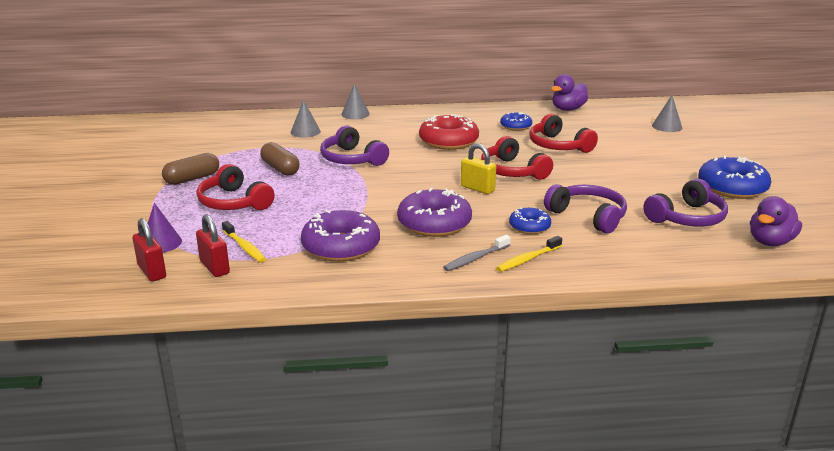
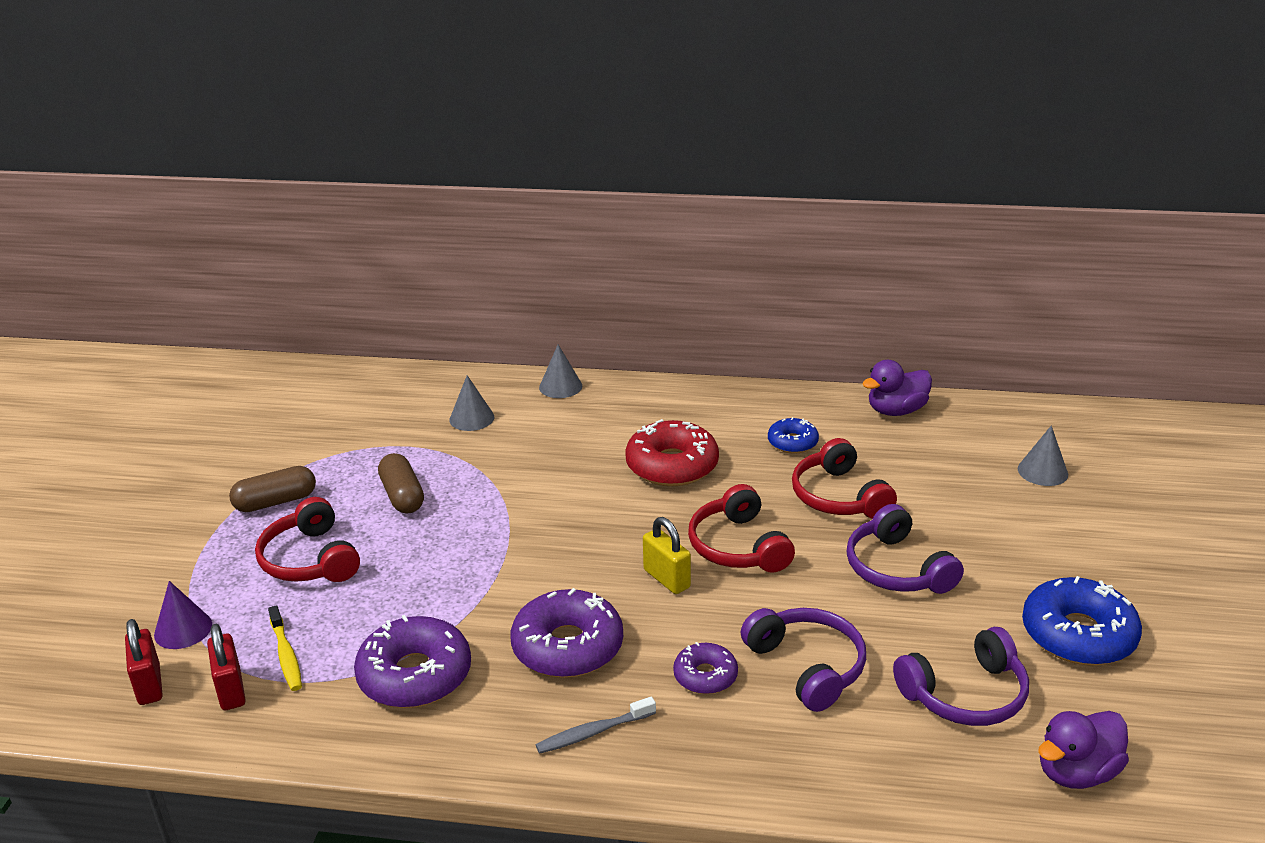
camera: 15 degrees right, 5 degrees up
purple headphones [320,125,389,166] -> purple headphones moved to [846,504,964,594]
yellow toothbrush [496,236,562,272] -> none
blue donut [509,208,551,234] -> purple donut [673,642,738,694]

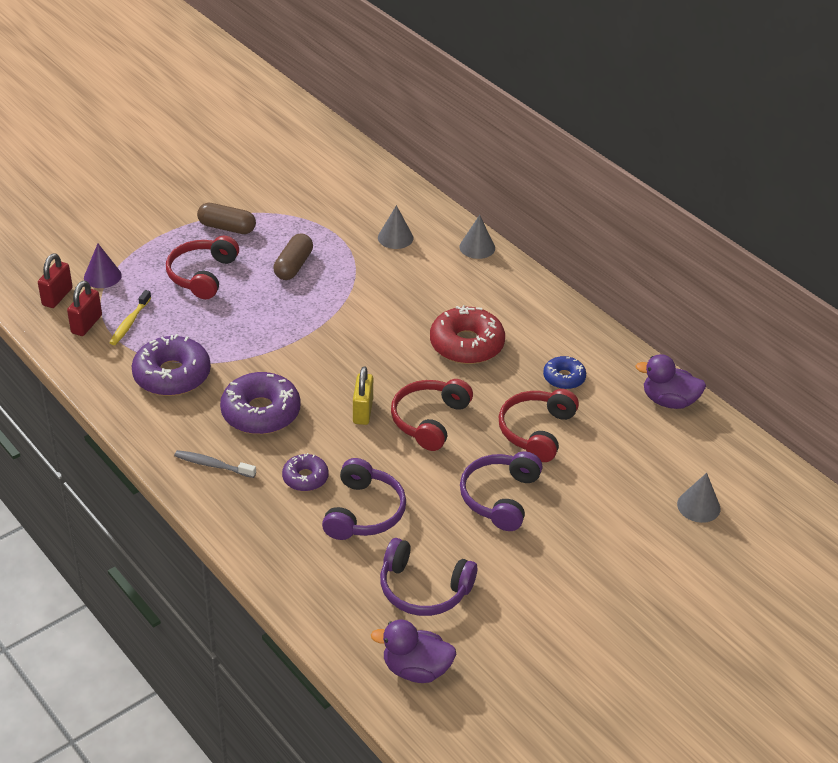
camera: 40 degrees right, 10 degrees up
blue donut [1022,576,1142,665] -> none

